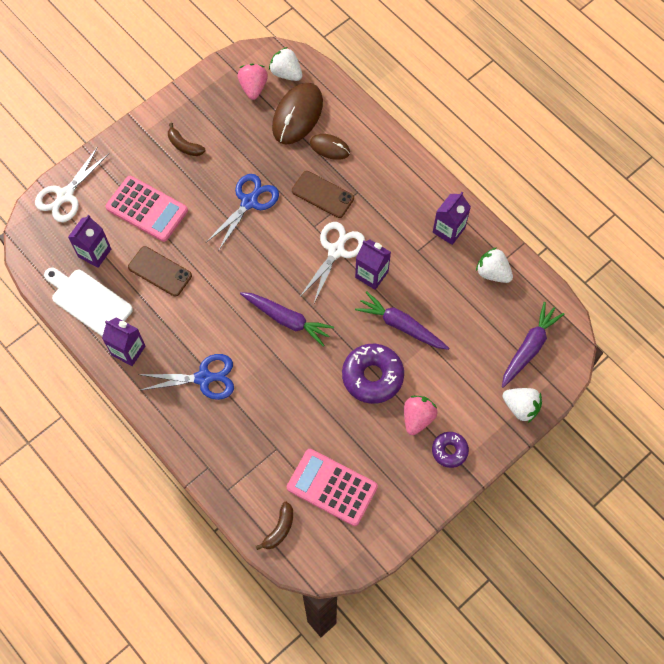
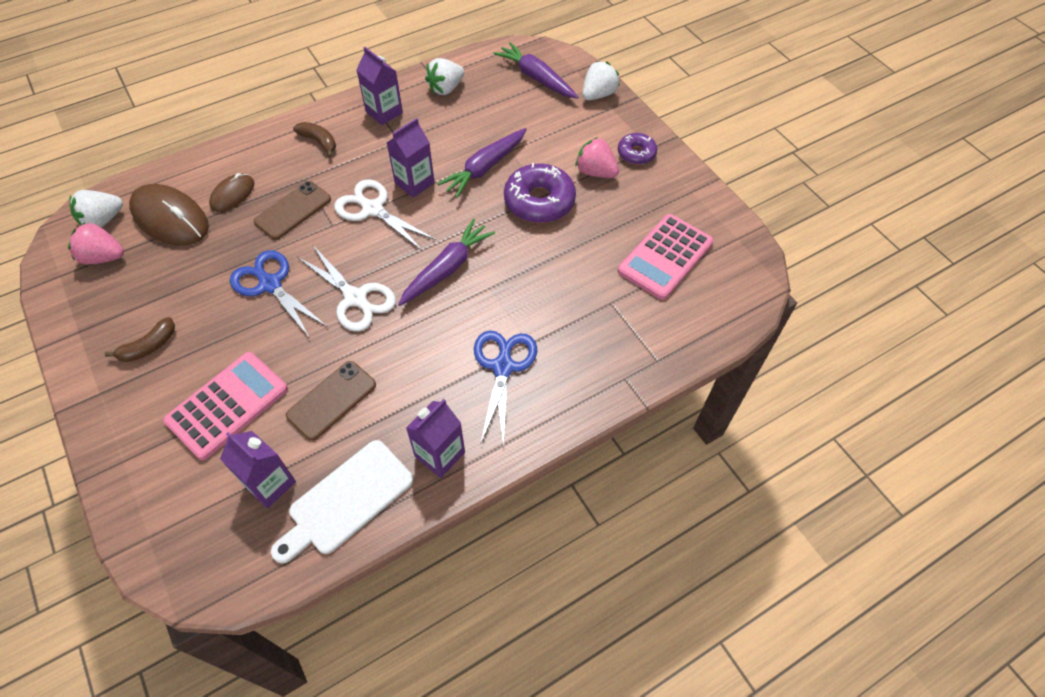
camera: 80 degrees left, 10 degrees down
white scissors [35,147,109,222] -> white scissors moved to [297,245,396,332]
brown banana [256,502,293,550] -> brown banana moved to [293,122,336,158]

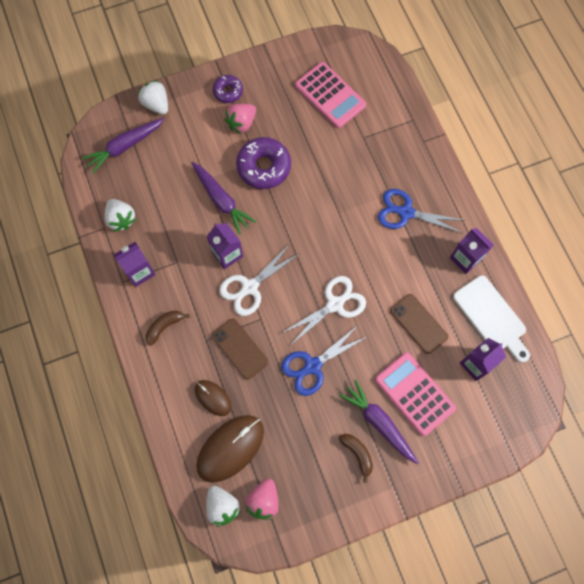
camera: 80 degrees left, 15 degrees up
purple carrot [398,219,495,306] -> purple carrot moved to [339,380,419,464]

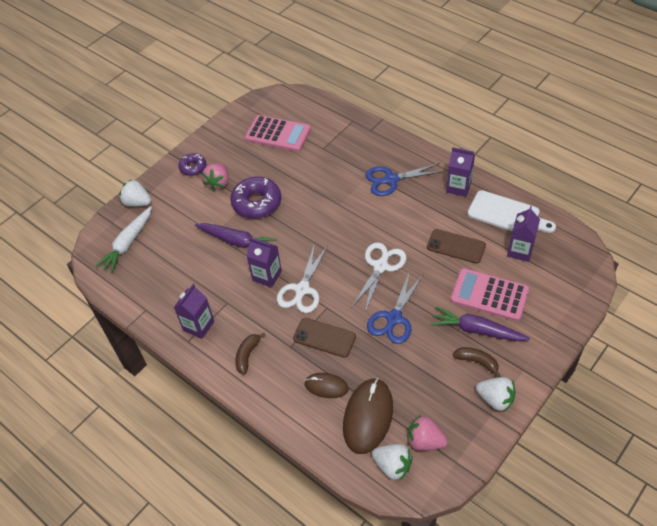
camera: 25 degrees left, 20 degrees down
purple carrot [82,118,164,173] -> white carrot [95,206,152,273]
white strawberry [104,199,136,232] -> white strawberry moved to [476,377,516,411]
pink strawberry [245,479,279,520] -> pink strawberry turned 120 degrees clockwise [408,415,448,451]

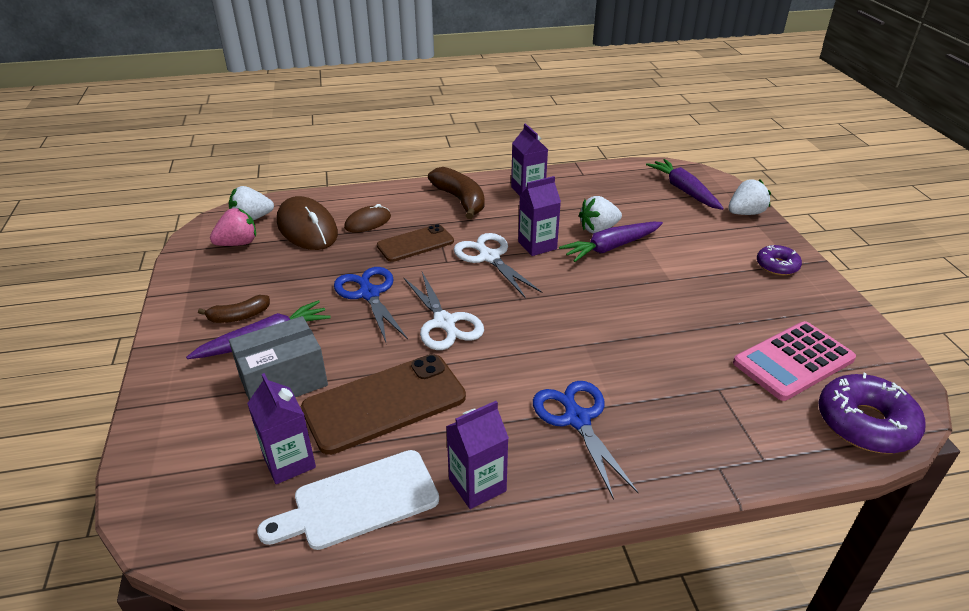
camera: 125 degrees right, 15 degrees down
white carrot [95,206,152,273] -> purple carrot [646,159,724,210]
pink strawberry [202,163,229,191] -> none
purple donut [230,177,281,219] -> purple donut moved to [818,373,926,454]
brown banana [235,333,266,375] -> brown banana [428,167,484,219], size x1.68
blue scissors [365,163,444,196] -> blue scissors turned 45 degrees counterclockwise [533,381,639,500]
brown phone [427,229,486,263] -> brown phone [301,354,466,455], size x1.61
pink calculator [450,268,529,321] -> grey box [229,316,328,400]
white strawberry [476,377,516,411] -> white strawberry moved to [579,196,622,233]

